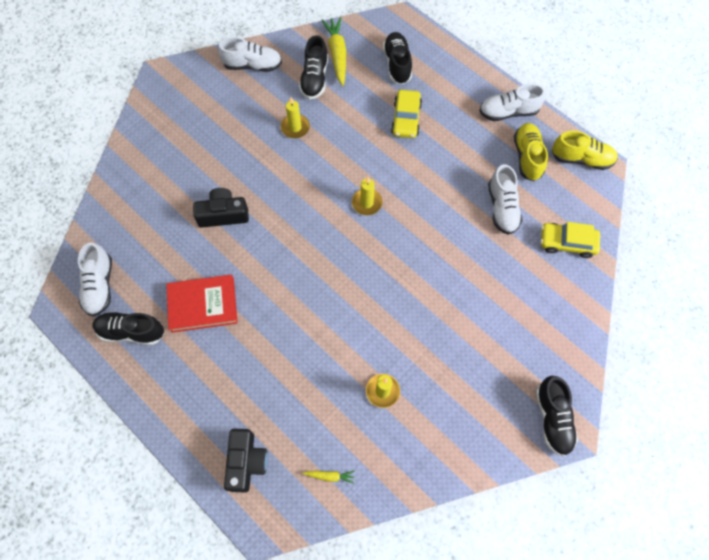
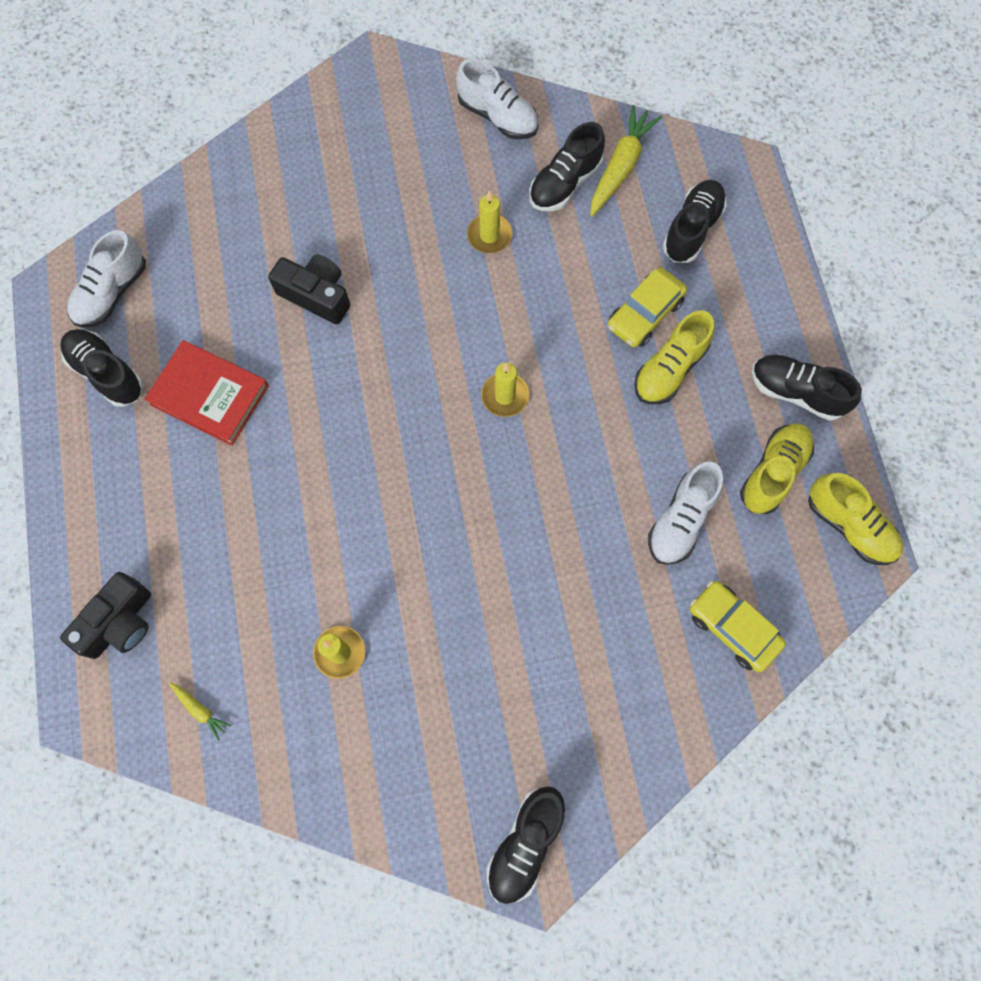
camera: 35 degrees right, 5 degrees up
white shoe [479,84,546,121] -> black shoe [752,355,862,421]
none -> yellow shoe [634,311,714,404]

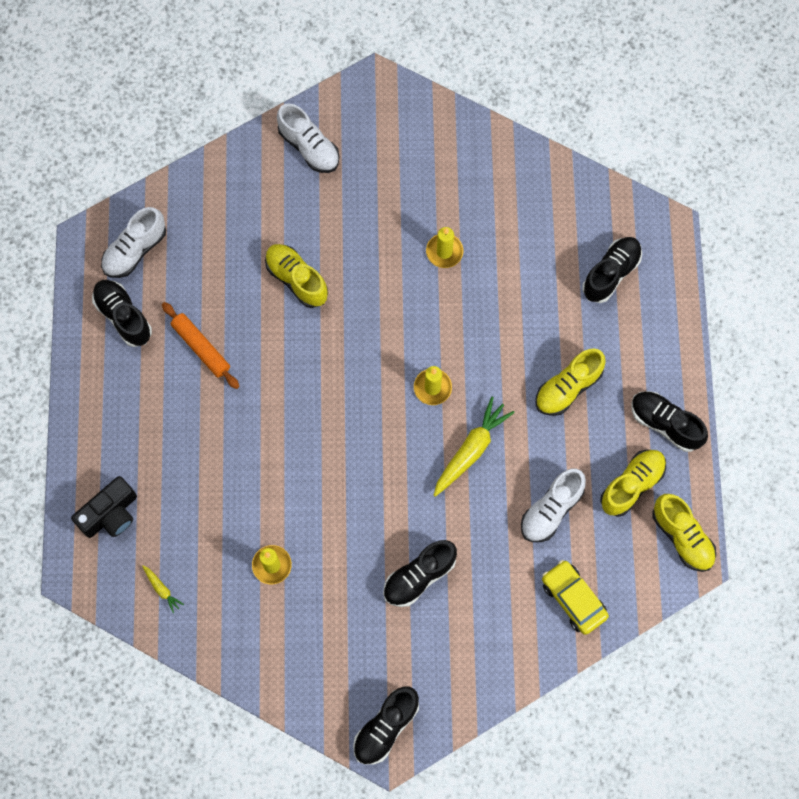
camera: 10 degrees right, 0 degrees up
red book [144,340,269,446] -> orange rolling pin [162,302,239,389]
black camera [268,254,350,324] -> yellow shoe [265,244,328,308]
white shoe [456,59,538,139] -> white shoe moved to [277,104,340,173]
black shoe [529,122,605,211] -> black shoe moved to [383,540,457,607]
yellow carrot [590,105,662,216] -> yellow carrot moved to [433,397,515,497]
yellow car [608,268,687,347] -> none

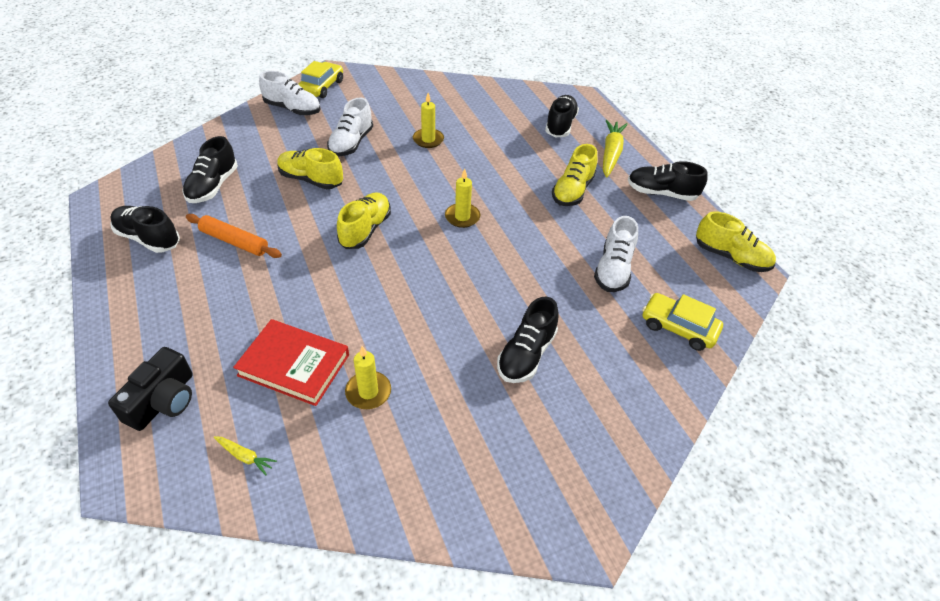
camera: 25 degrees left, 25 degrees down
white shoe [101,207,166,278] -> white shoe moved to [327,97,373,156]
black shoe [353,686,419,765] -> black shoe moved to [182,136,238,203]
yellow carrot [433,397,515,497] -> yellow carrot moved to [603,120,628,178]
yellow shoe [600,450,666,517] -> yellow shoe moved to [337,193,391,249]
none -> red book [233,319,349,406]
none -> yellow car [299,61,343,98]

